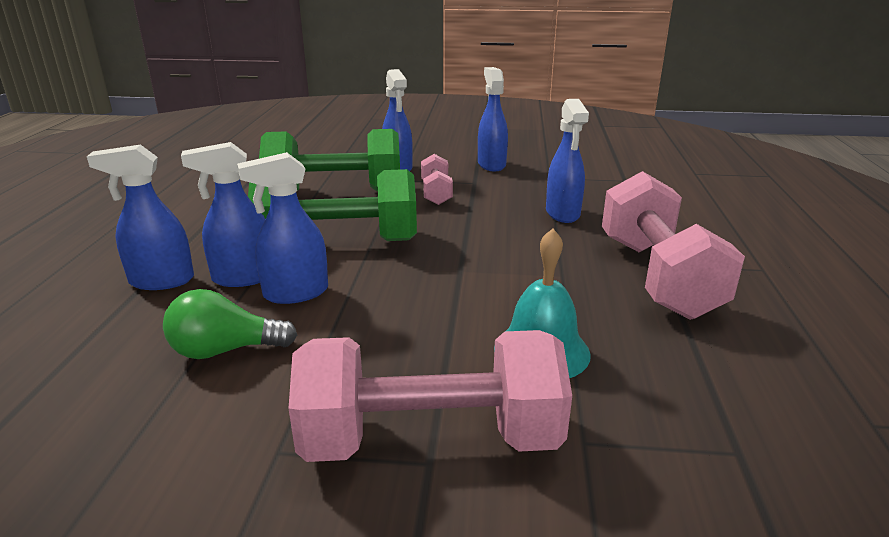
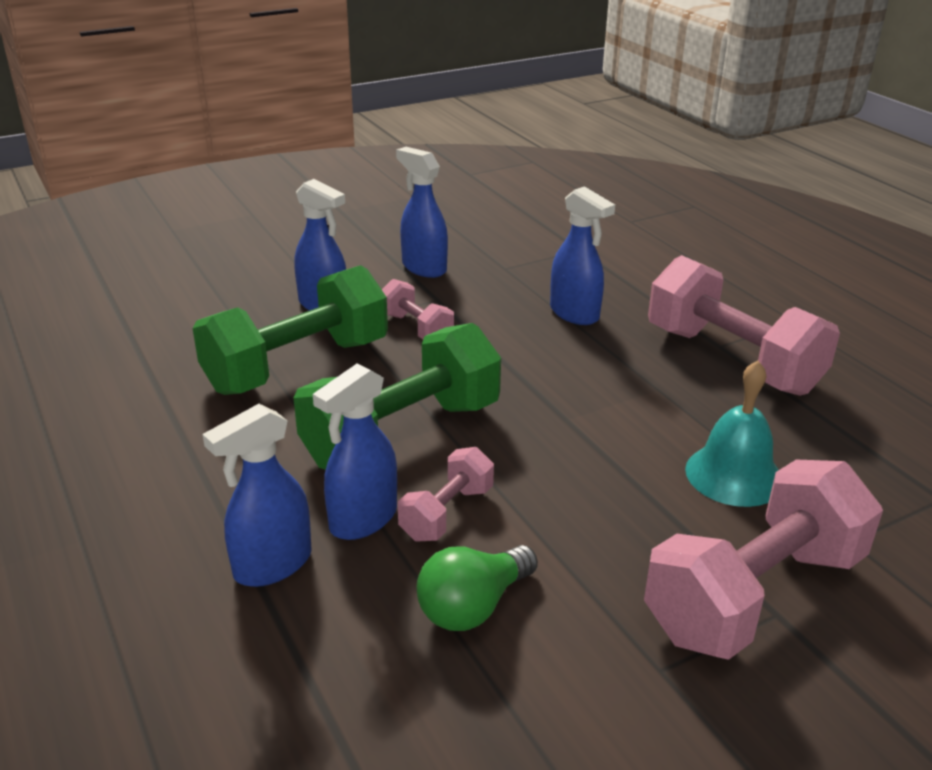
camera: 35 degrees left, 5 degrees up
blue spray bottle [237,152,328,304] -> pink dumbbell [398,447,494,541]

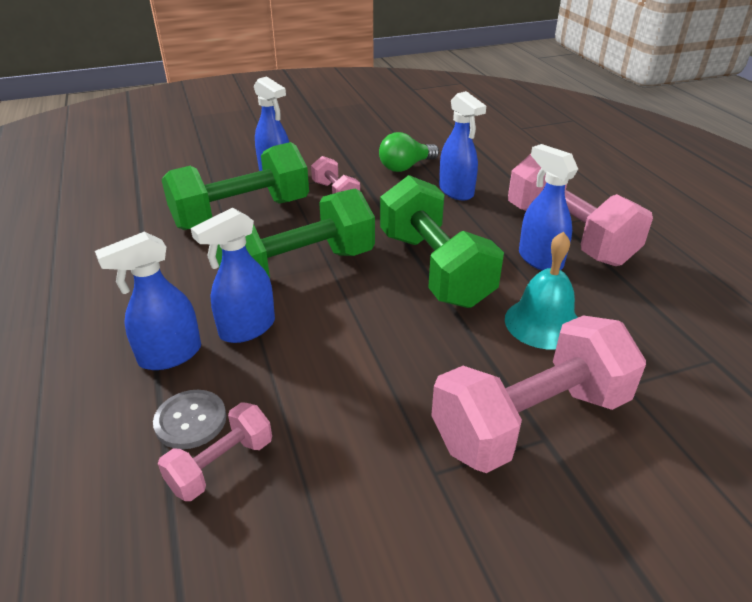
camera: 10 degrees right, 5 degrees up
blue spray bottle [396,147,448,278] -> blue spray bottle moved to [519,144,578,270]
pink dumbbell [398,447,494,541] -> pink dumbbell moved to [158,402,272,501]
green light bulb [417,545,538,631] -> green light bulb moved to [379,132,439,172]
none -> grey button [153,390,226,449]
none -> green dumbbell [380,175,504,308]

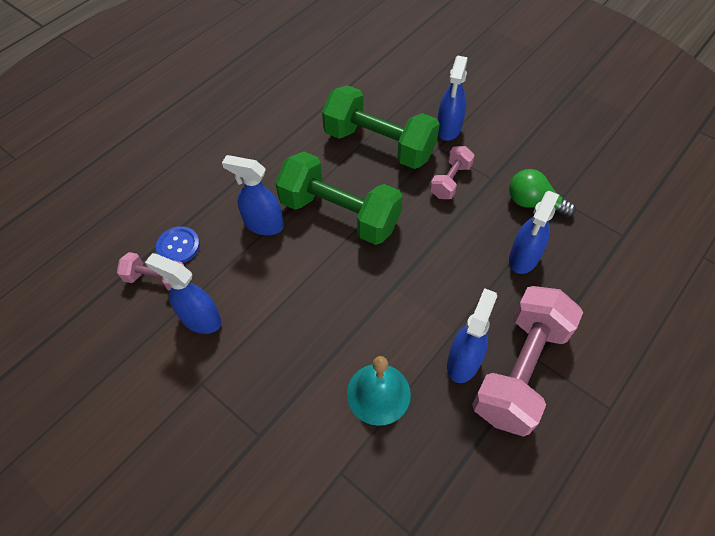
camera: 60 degrees right, 20 degrees up
blue spray bottle [95,232,201,370] -> blue spray bottle moved to [145,253,222,334]
grey button [153,390,226,449] -> blue button [156,226,200,263]
green dumbbell [380,175,504,308] -> none
pink dumbbell [431,315,646,473] -> none

